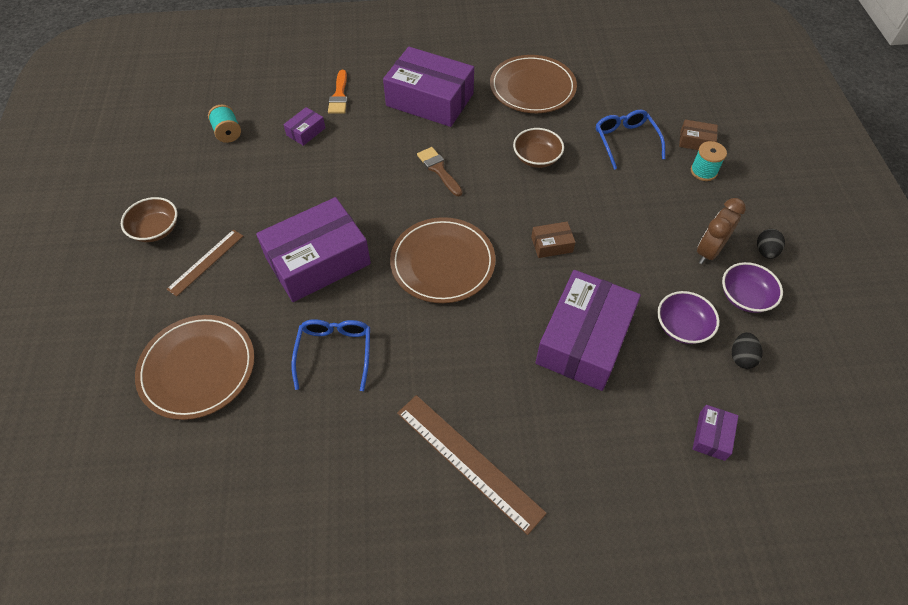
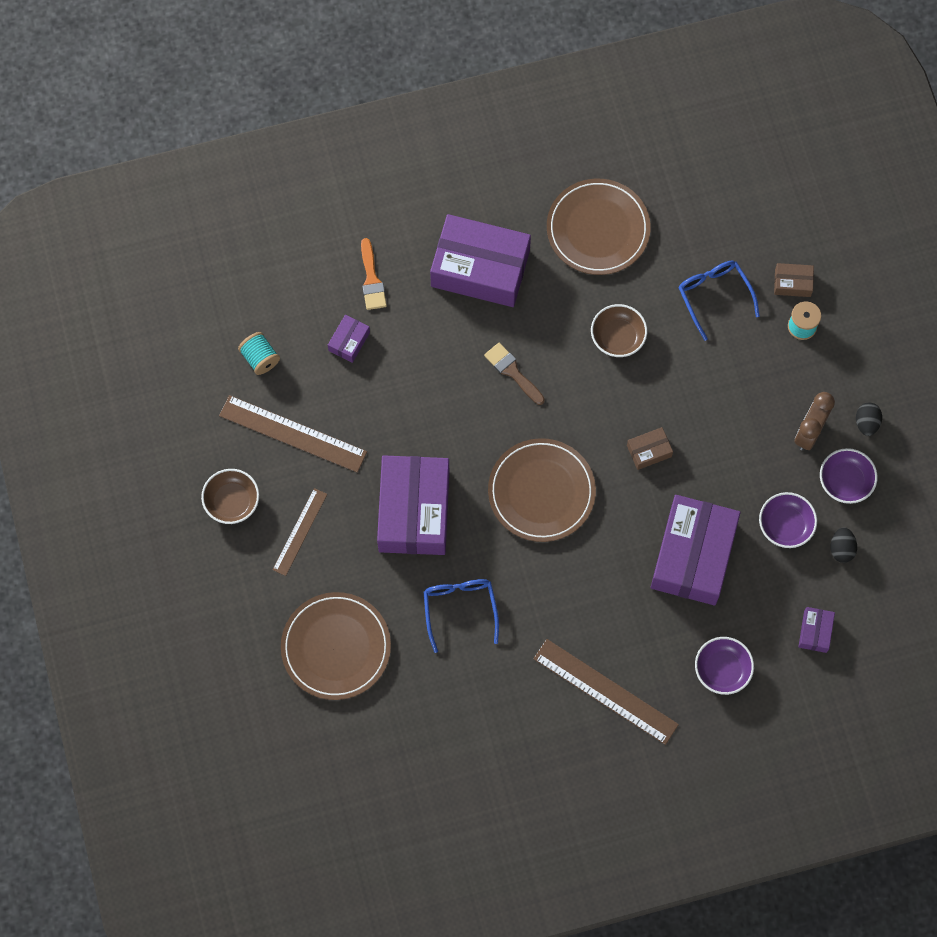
camera: 10 degrees left, 15 degrees up
purple box [256,197,371,302] -> purple box turned 45 degrees counterclockwise [377,455,449,555]
none -> brown ruler [219,395,367,473]
none -> purple bowl [695,637,754,695]

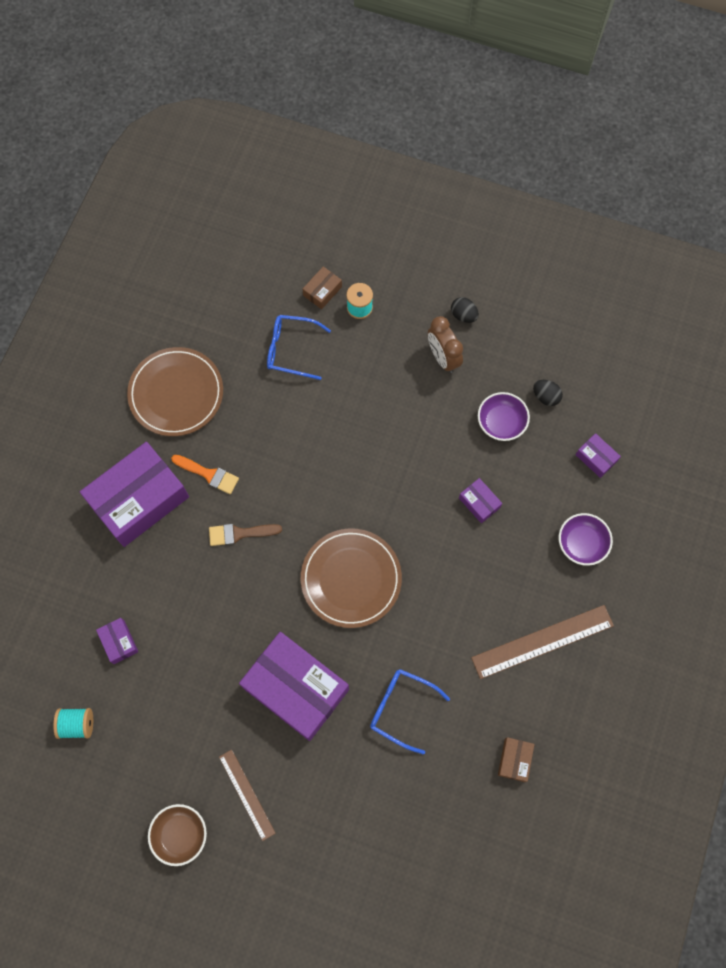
camera: 55 degrees left, 0 degrees up
brown ruler [219,395,367,473] -> none
brown plate [281,592,391,700] -> none
orange brush [361,238,387,310] -> orange brush moved to [171,455,239,494]
brown bowl [591,304,647,357] -> none
brown box [627,427,673,470] -> brown box moved to [498,737,535,782]
purple box [651,495,740,605] -> purple box [459,478,502,523], size x0.43
purple bowl [820,448,878,504] -> none

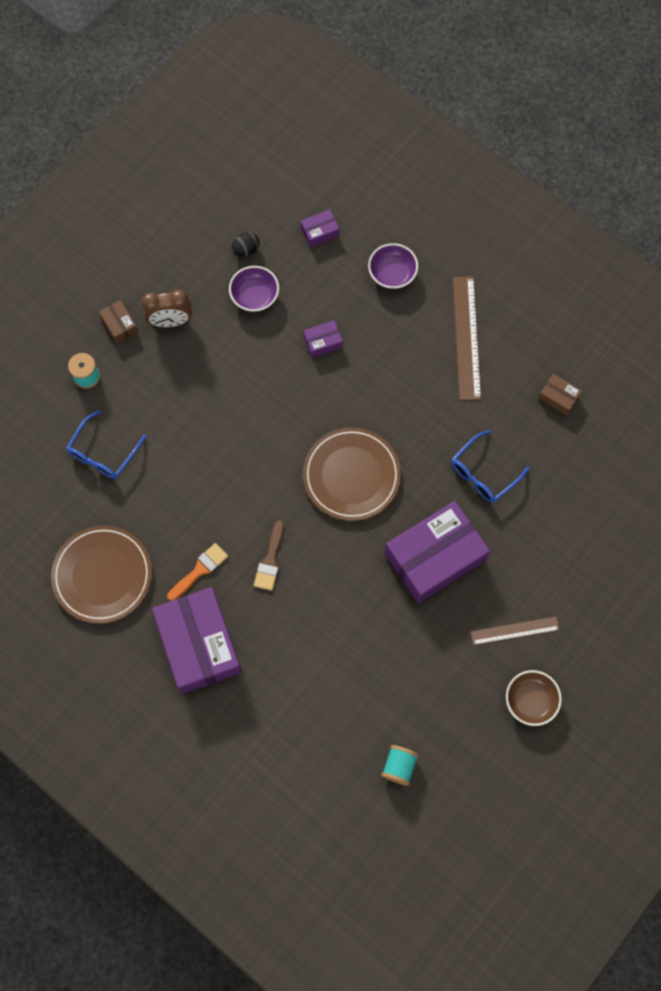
camera: 70 degrees left, 0 degrees up
purple box [96,618,138,664] -> none
brown box [303,266,342,309] -> brown box moved to [99,300,138,343]
black egg [451,297,479,323] -> none

